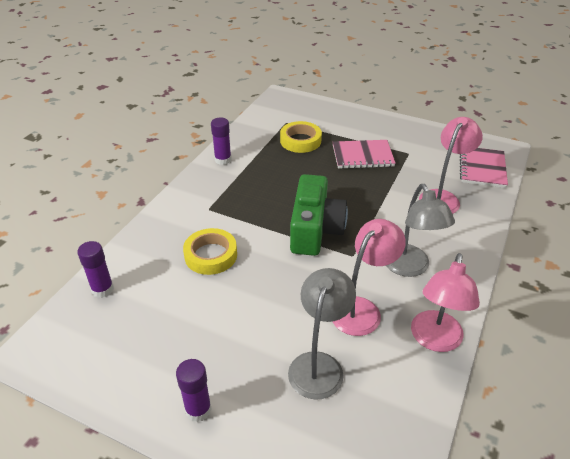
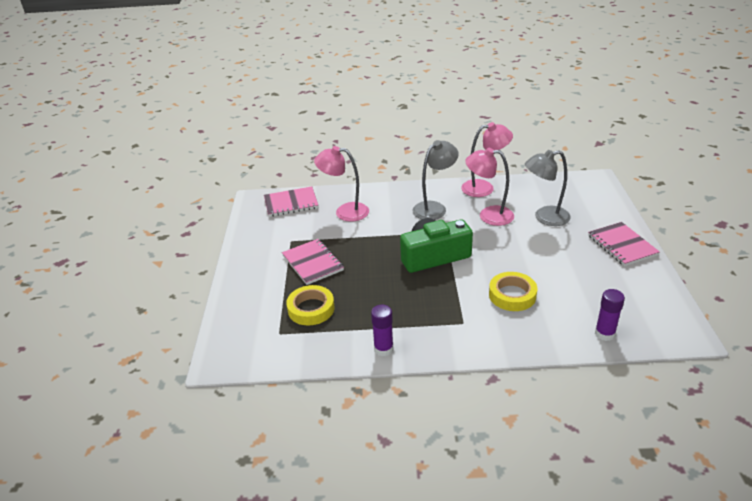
camera: 115 degrees left, 5 degrees down
purple glue stick [176,359,212,422] -> pink notebook [588,222,660,266]

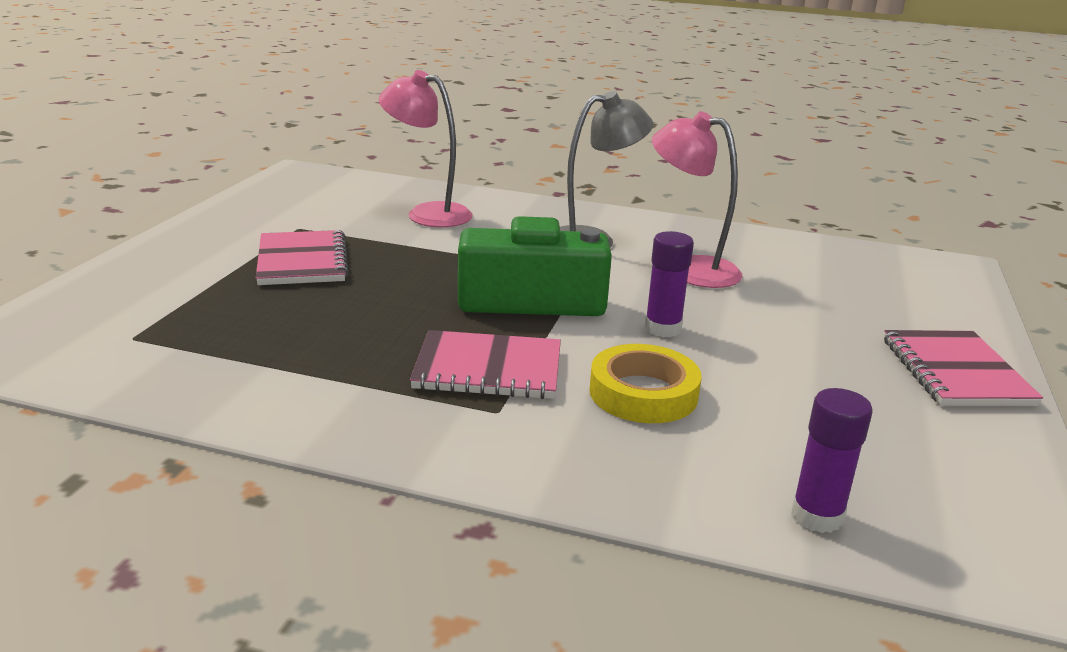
camera: 15 degrees right, 10 degrees down
pink notebook [264,187,318,217] -> pink notebook moved to [410,330,561,399]
yellow tape [286,285,335,326] -> none
purple glue stick [371,305,394,356] -> purple glue stick moved to [645,231,694,337]
pink lamp [461,122,513,197] -> none
grey lamp [525,150,571,226] -> none

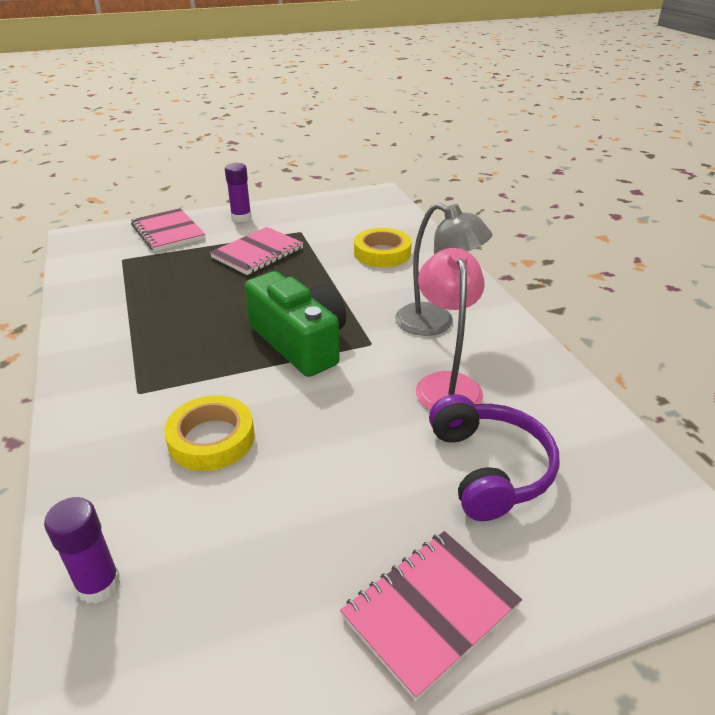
camera: 55 degrees right, 10 degrees up
pink lamp [379,70,473,227] -> yellow tape [354,228,412,267]
pink notebook [410,330,561,399] -> pink notebook moved to [131,208,205,252]
purple glue stick [645,231,694,337] -> purple glue stick moved to [225,163,252,222]
none -> purple headphones [429,394,560,521]

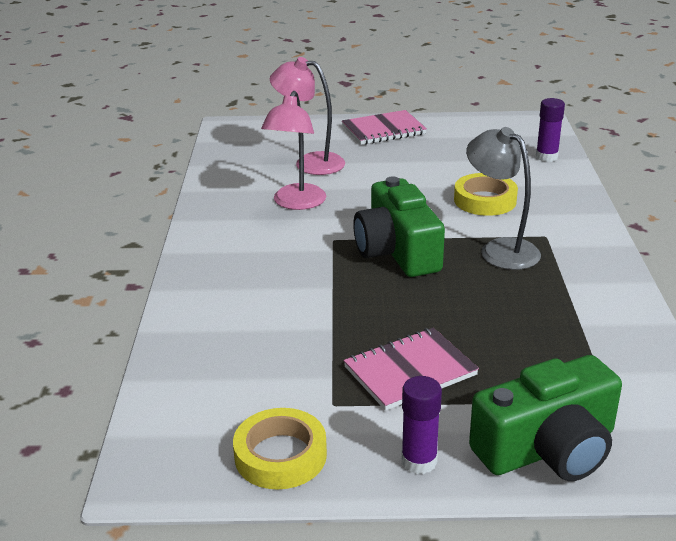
camera: 160 degrees left, 5 degrees down
pink notebook [131,208,205,252] -> green camera [469,355,622,481]
yellow tape [354,228,412,267] -> yellow tape moved to [233,408,327,490]
grey lamp [395,203,492,336] -> grey lamp moved to [466,127,541,270]
purple headphones [429,394,560,521] -> pink lamp [270,57,345,175]

